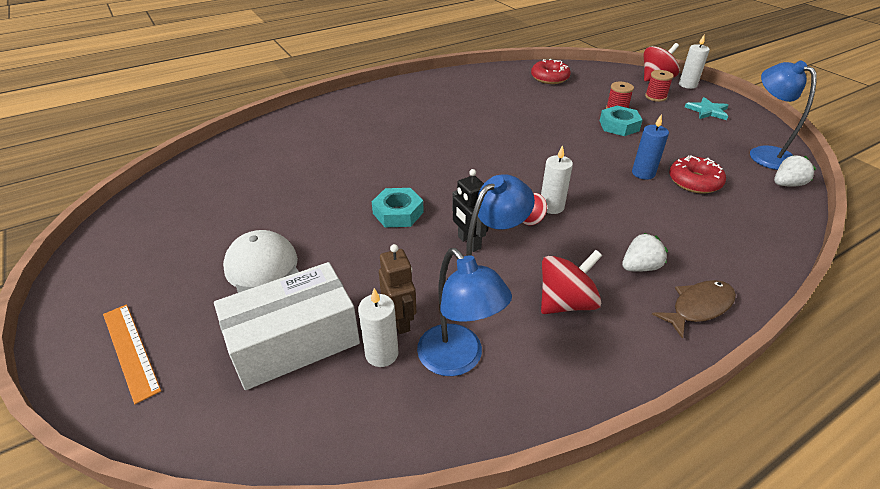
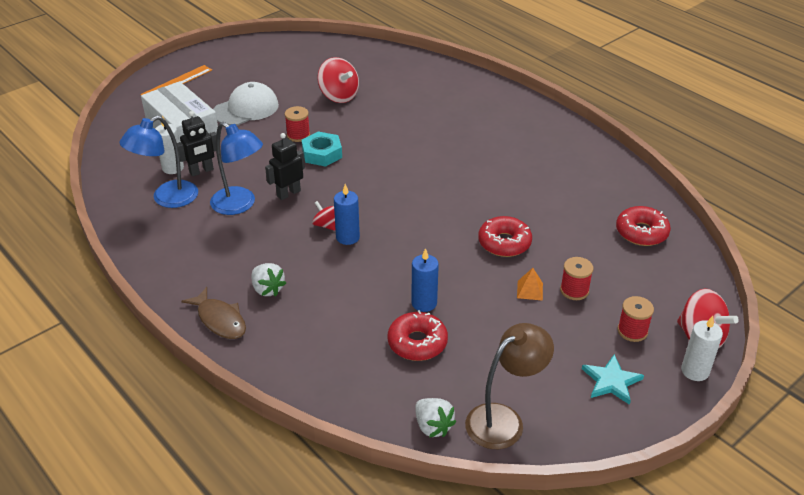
camera: 80 degrees right, 0 degrees up
brown robot [379,244,416,334] -> black robot [177,111,216,176]
white candle [541,145,573,214] -> blue candle [334,184,360,245]
red spinning top [541,250,602,314] -> red spinning top moved to [317,57,359,103]
turquoise nut [600,106,643,136] -> orange pyramid [517,268,543,301]
blue lamp [750,61,817,170] -> brown lamp [465,323,554,449]
none -> red spool [285,106,310,142]
none -> red donut [478,216,532,257]

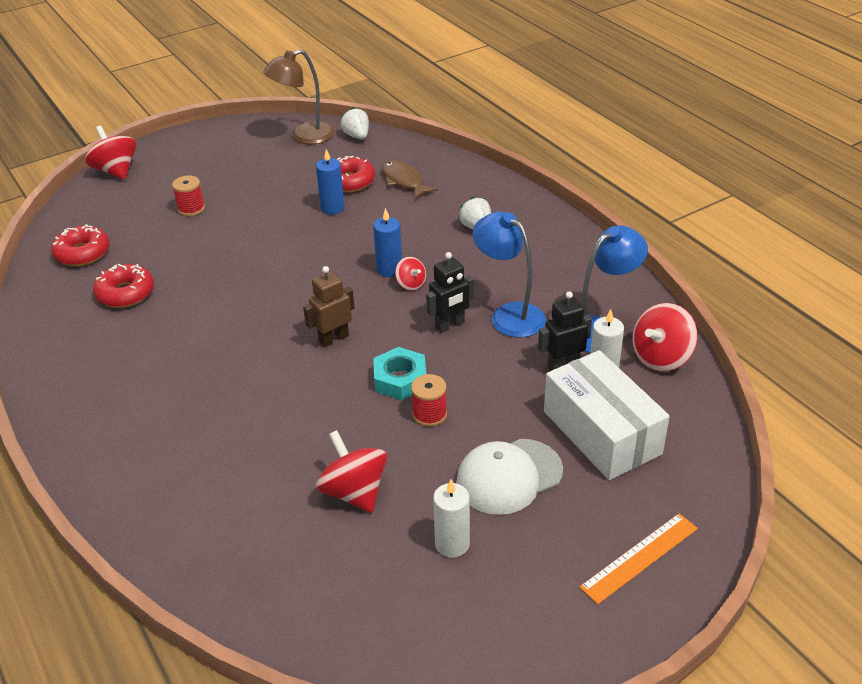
camera: 170 degrees left, 0 degrees up
brown fish [182,287,246,339] -> brown fish moved to [382,160,438,199]
red donut [478,216,532,257] -> red donut moved to [93,264,154,308]
orange pyramid [517,268,543,301] -> none
turquoise star [582,354,644,405] -> none
red spool [618,296,654,342] -> none
white candle [681,316,723,381] -> white candle moved to [433,479,470,558]
none -> brown robot [303,266,355,347]
none -> red spinning top [632,303,698,372]

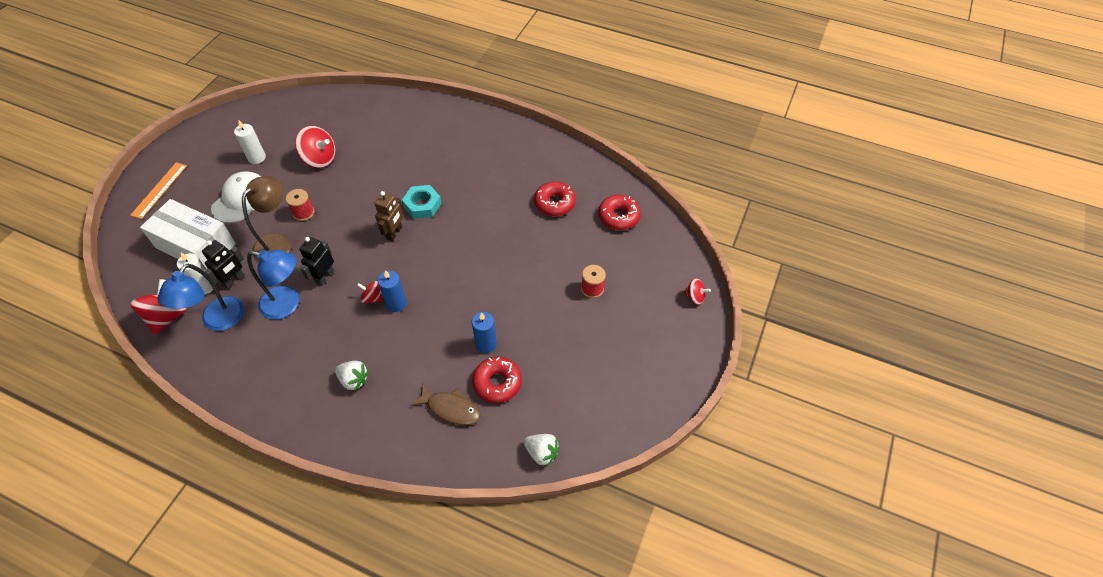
camera: 145 degrees right, 15 degrees up
red spinning top [85,125,136,180] -> red spinning top [684,278,711,305], size x0.55
brown lamp [263,49,334,144] -> brown lamp moved to [242,176,291,262]
turquoise nut [373,347,426,400] -> turquoise nut moved to [402,185,441,219]

